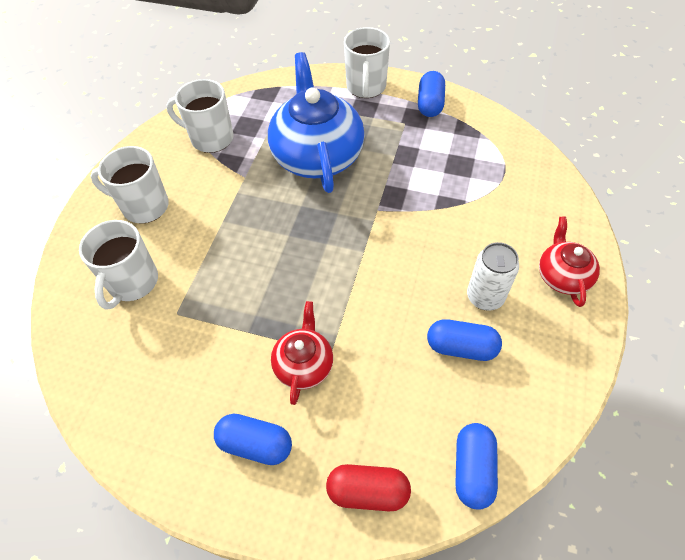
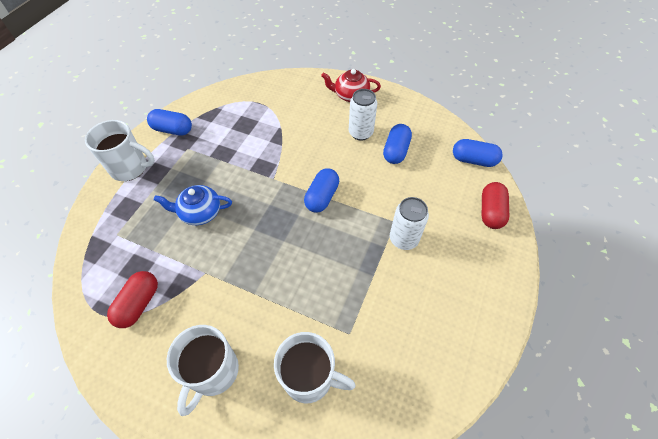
camera: 85 degrees left, 0 degrees up
white mug [166,79,234,153] -> red capsule [107,271,158,328]
blue capsule [214,414,292,465] -> blue capsule moved to [304,169,339,213]
blue teapot [268,52,365,193] -> blue teapot [154,185,232,225], size x0.51
red teapot [271,301,333,405] -> white can [390,197,429,250]

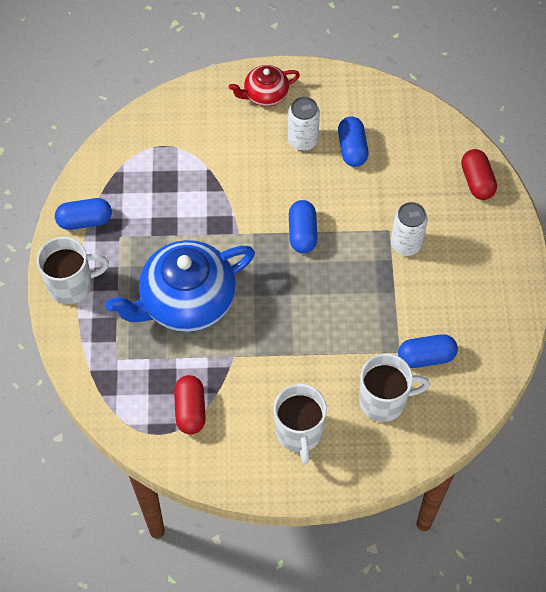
camera: 25 degrees left, 5 degrees up
blue teapot [154,185,232,225] -> blue teapot [106,240,255,332], size x1.95
blue capsule [453,139,503,167] -> blue capsule moved to [398,334,458,368]

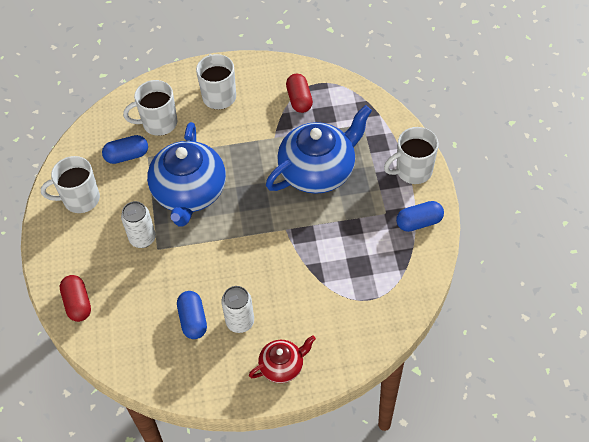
camera: 175 degrees right, 5 degrees down
blue capsule [289,200,317,253] -> none
none -> white mug [41,156,100,213]
none -> blue teapot [147,122,226,226]

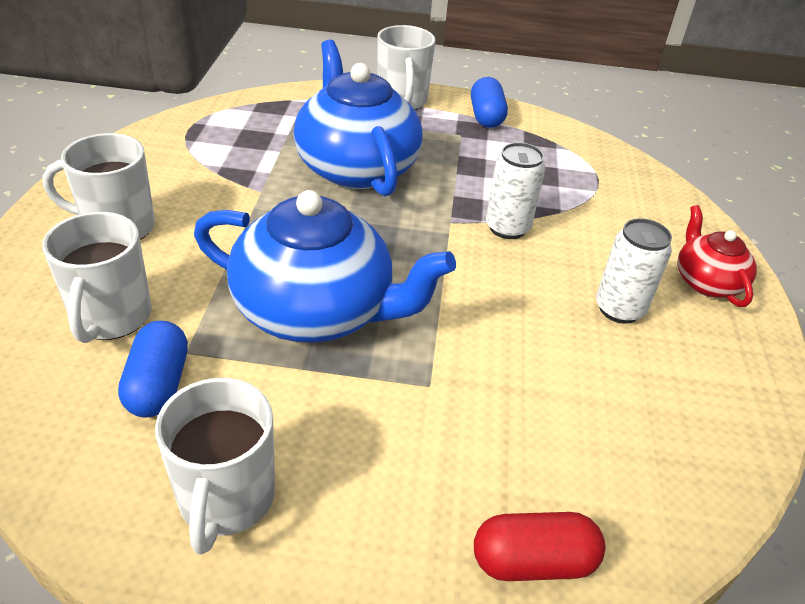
camera: 80 degrees left, 15 degrees down
white can [121,201,156,248] -> white can moved to [486,142,545,239]
blue capsule [177,291,207,339] -> none
red capsule [286,74,313,113] -> none

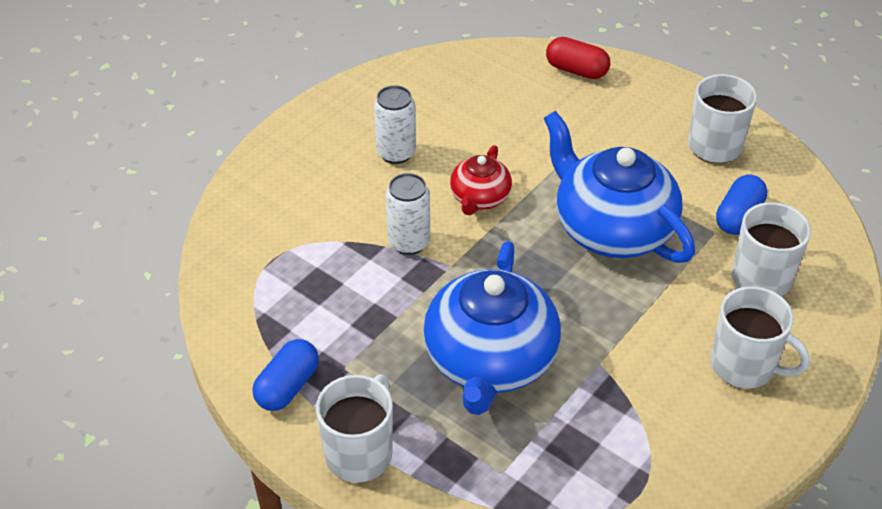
camera: 145 degrees left, 5 degrees up
red teapot [677,205,757,307] -> red teapot moved to [450,145,512,215]

